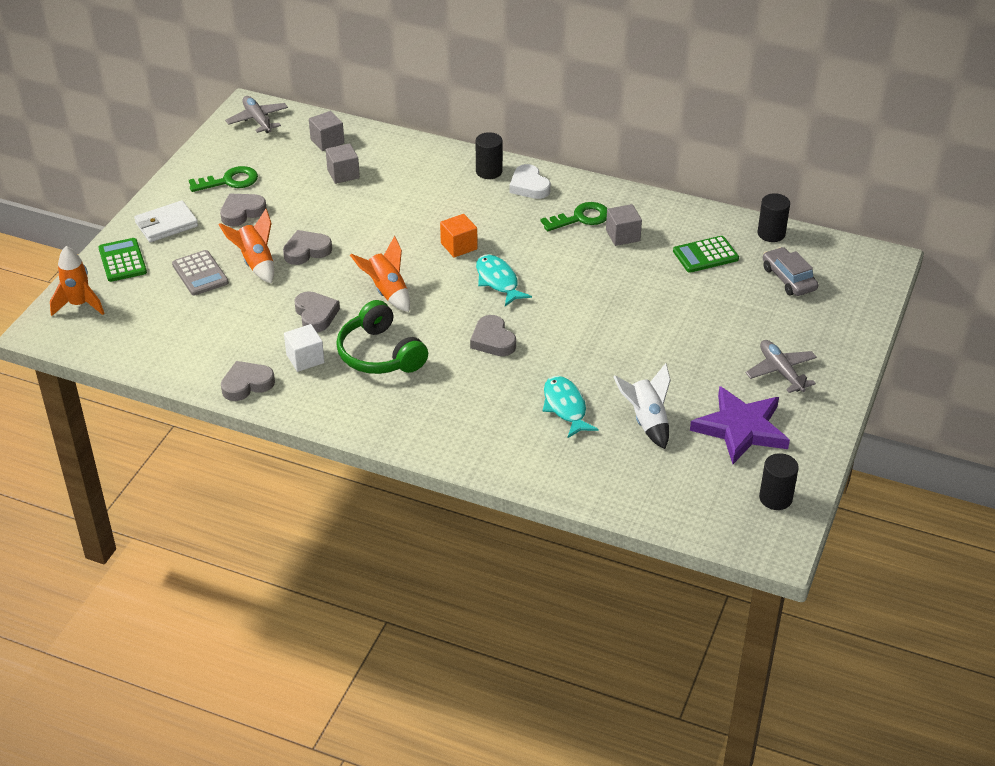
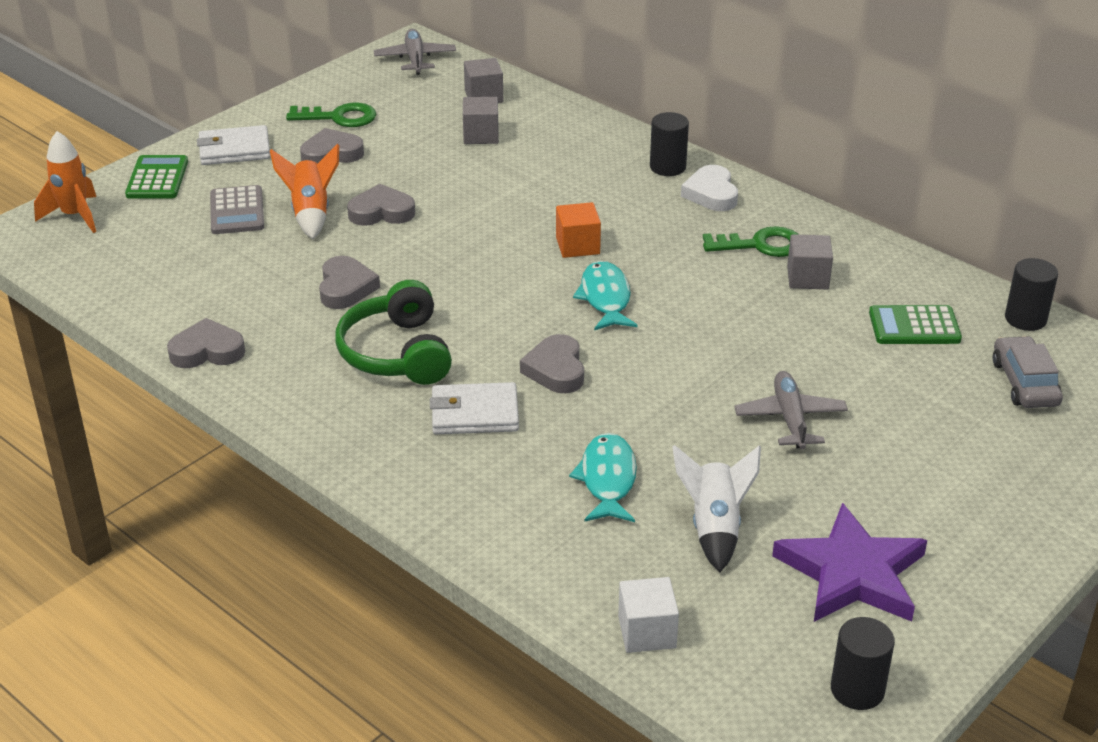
camera: 20 degrees right, 5 degrees down
white cube [284,324,324,372] -> white cube moved to [618,577,679,653]
orange rocket [350,236,410,312] -> none
grey plane [746,340,817,393] -> grey plane moved to [734,371,848,450]
none -> white wallet [430,382,519,434]

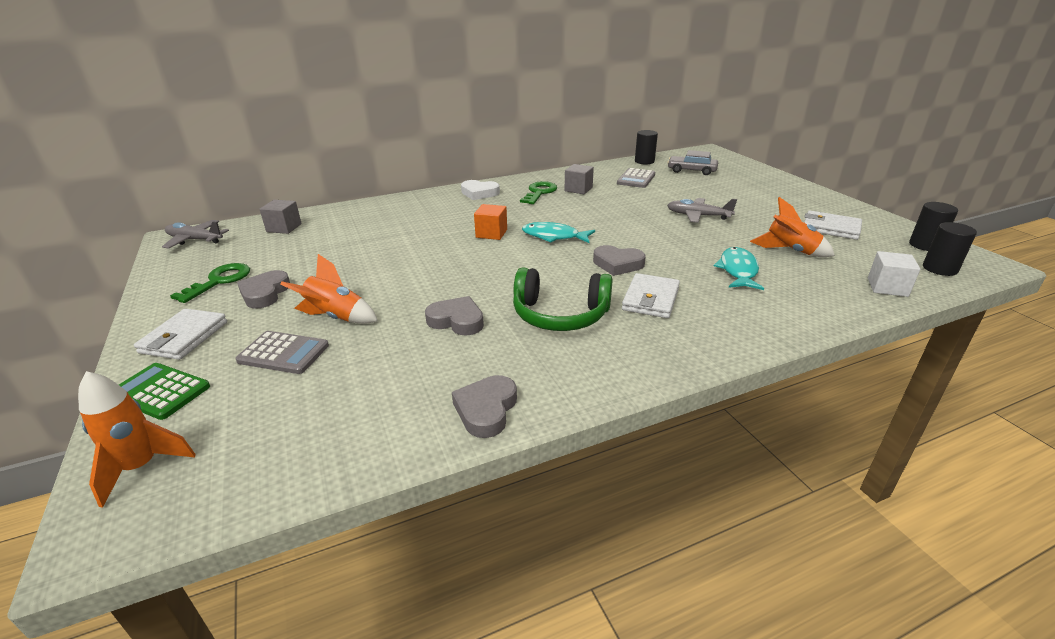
camera: 65 degrees left, 5 degrees down
grey heart [347,184,415,226] -> none
grey cube [463,97,499,144] -> none
turquoise fish [569,433,637,522] -> turquoise fish turned 75 degrees clockwise [714,247,764,290]
black cylinder [650,112,689,176] -> black cylinder moved to [923,222,977,276]
white rocket [672,445,761,572] -> orange rocket [750,197,835,257]
purple star [772,503,927,622] -> white wallet [804,211,862,240]
green calculator [869,305,962,344] -> grey calculator [617,168,655,188]

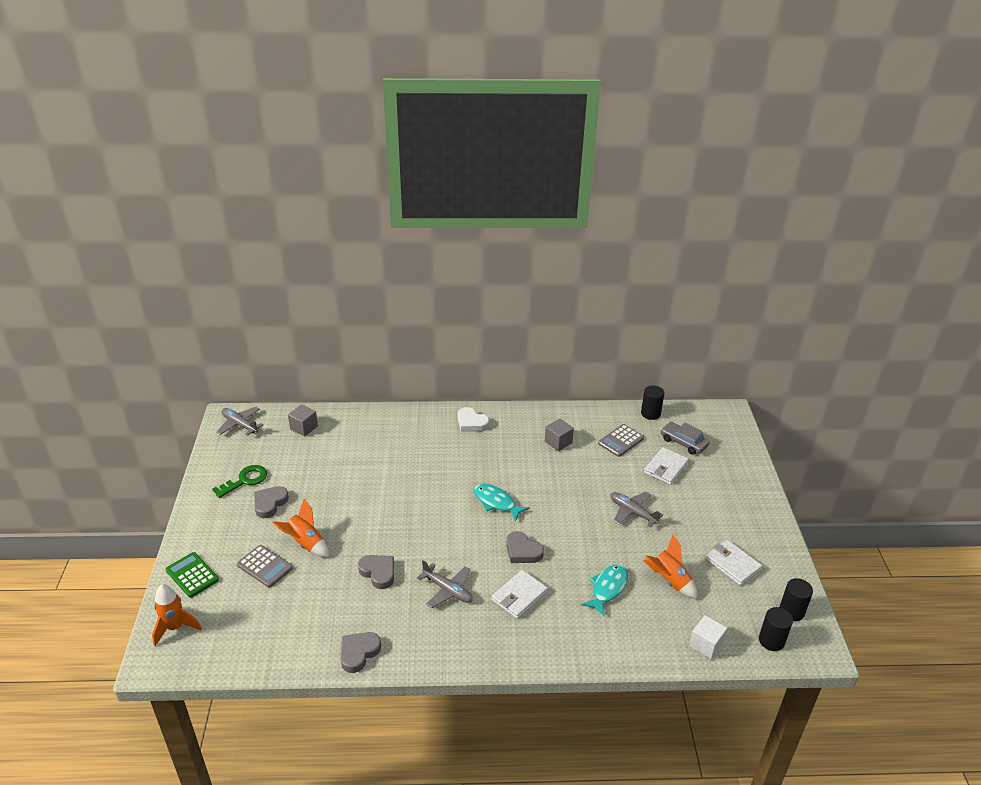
camera: 20 degrees right, 5 degrees up
white wallet [134,308,227,360] -> white wallet moved to [644,447,689,485]
orange cube [474,204,507,240] -> none
green headphones [513,267,613,331] -> grey plane [417,560,473,608]
green key [520,181,557,204] -> none

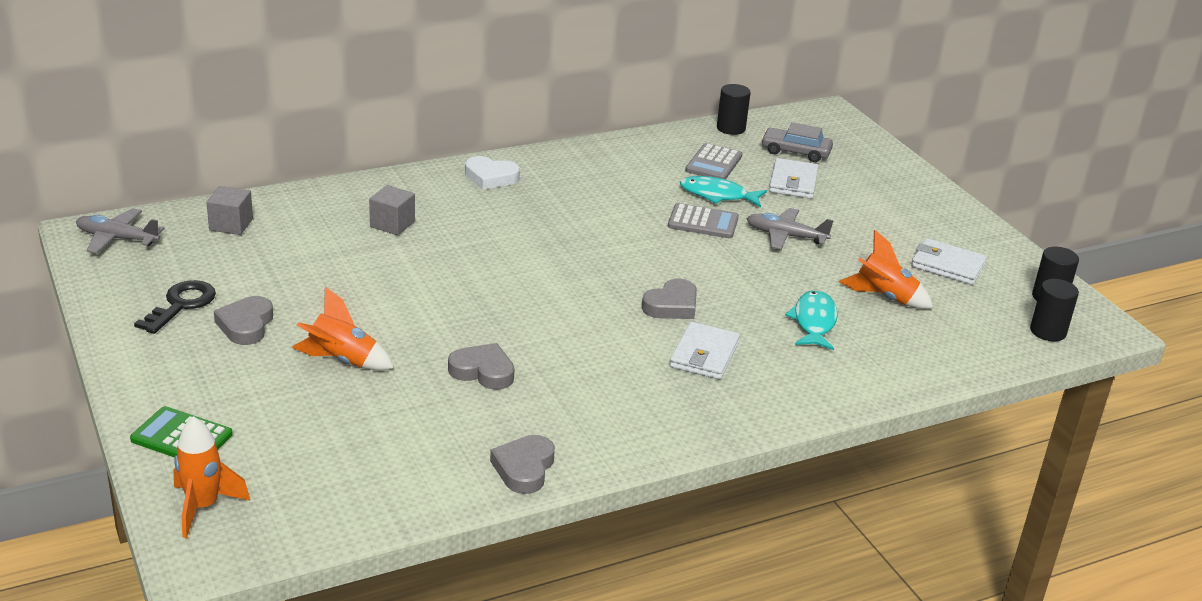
camera: 25 degrees left, 5 degrees down
green key [212,465,267,498] -> black key [134,280,216,334]
grey calculator [237,545,293,588] -> grey calculator moved to [668,203,739,238]
grey plane [417,560,473,608] -> none
turquoise fish [474,484,530,522] -> turquoise fish moved to [680,176,767,207]
grey heart [506,531,544,563] -> grey heart turned 60 degrees counterclockwise [642,278,697,319]
grey cube [545,418,574,451] -> grey cube moved to [369,185,415,235]
white cube [689,615,727,659] -> none

